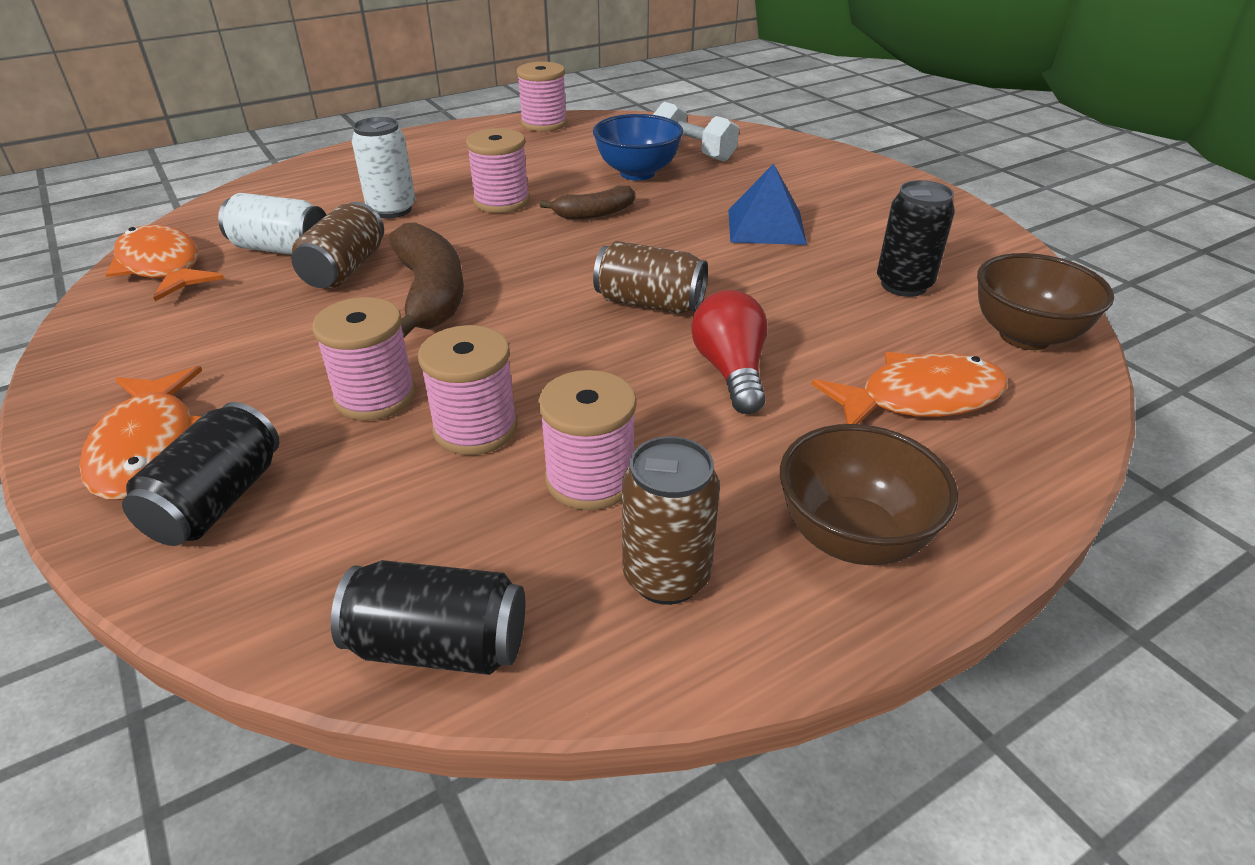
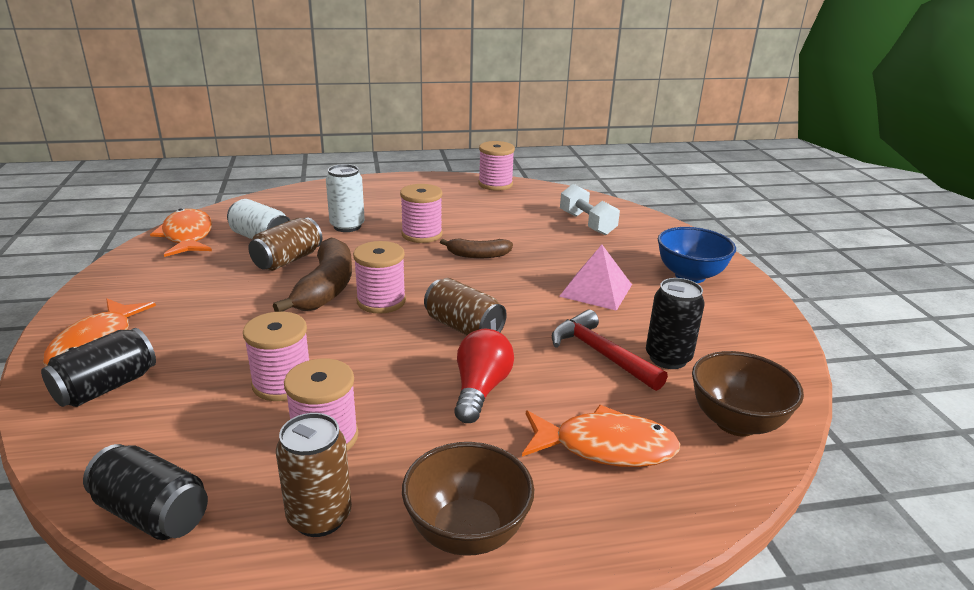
camera: 20 degrees right, 10 degrees down
pink spool [312,297,416,421] -> pink spool moved to [353,241,406,314]
blue bowl [593,114,683,181] -> blue bowl moved to [658,227,736,283]
blue pyramid [728,163,807,245] -> pink pyramid [559,245,632,311]
none -> red hammer [552,310,668,391]

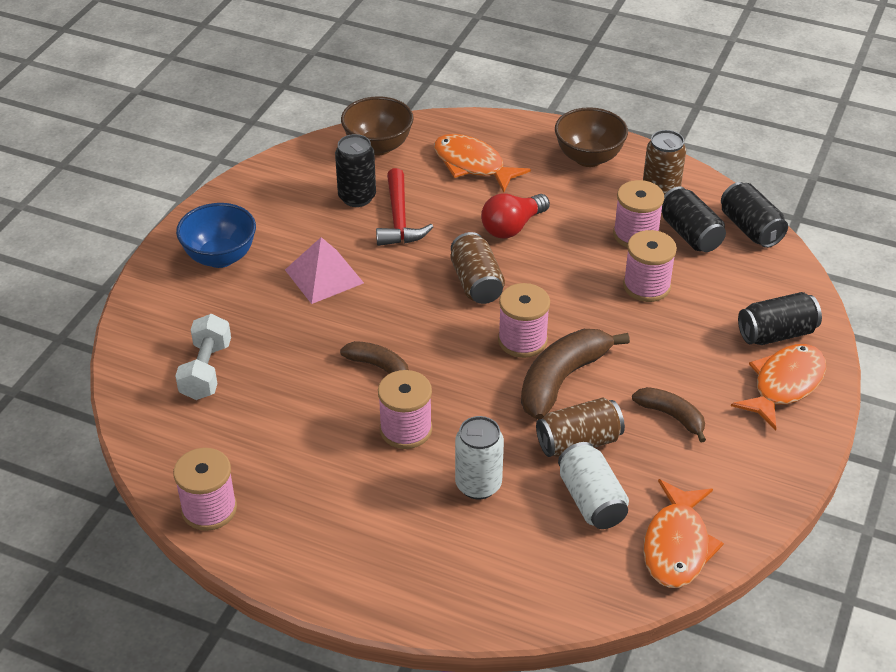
camera: 145 degrees left, 15 degrees up
none -> brown banana [632,387,706,443]
none -> black can [661,186,726,252]

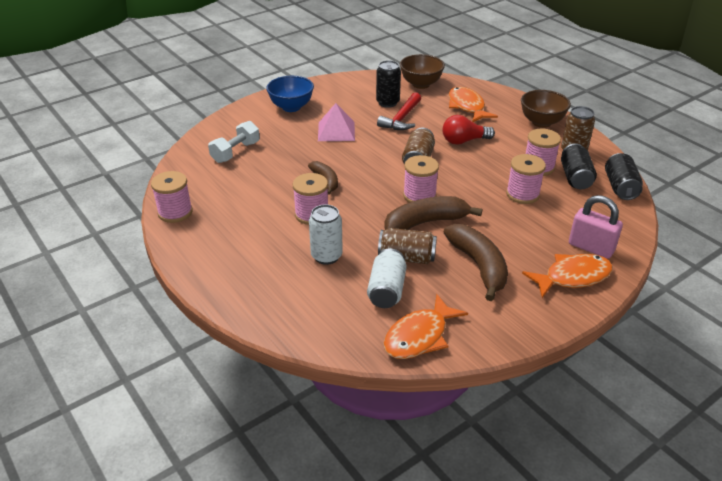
camera: 30 degrees right, 5 degrees down
brown banana [632,387,706,443] -> brown banana [444,224,508,301], size x1.72
black can [738,292,822,345] -> pink padlock [569,195,623,259]

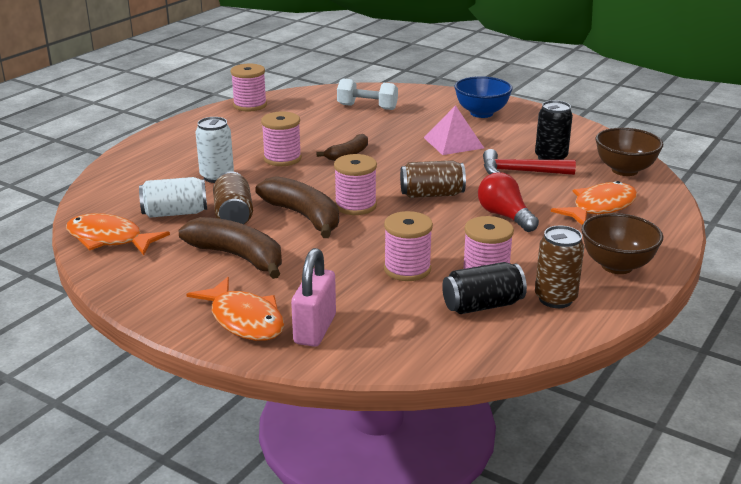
camera: 70 degrees right, 10 degrees down
brown banana [444,224,508,301] -> brown banana turned 105 degrees counterclockwise [179,217,282,279]
black can [605,153,643,200] -> none

